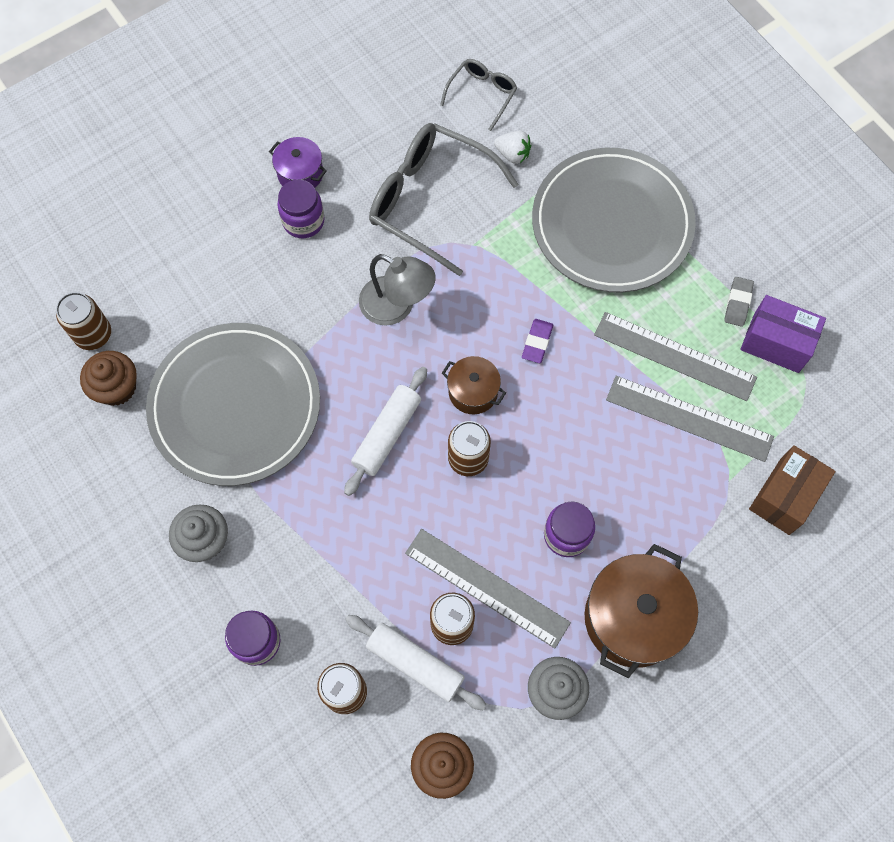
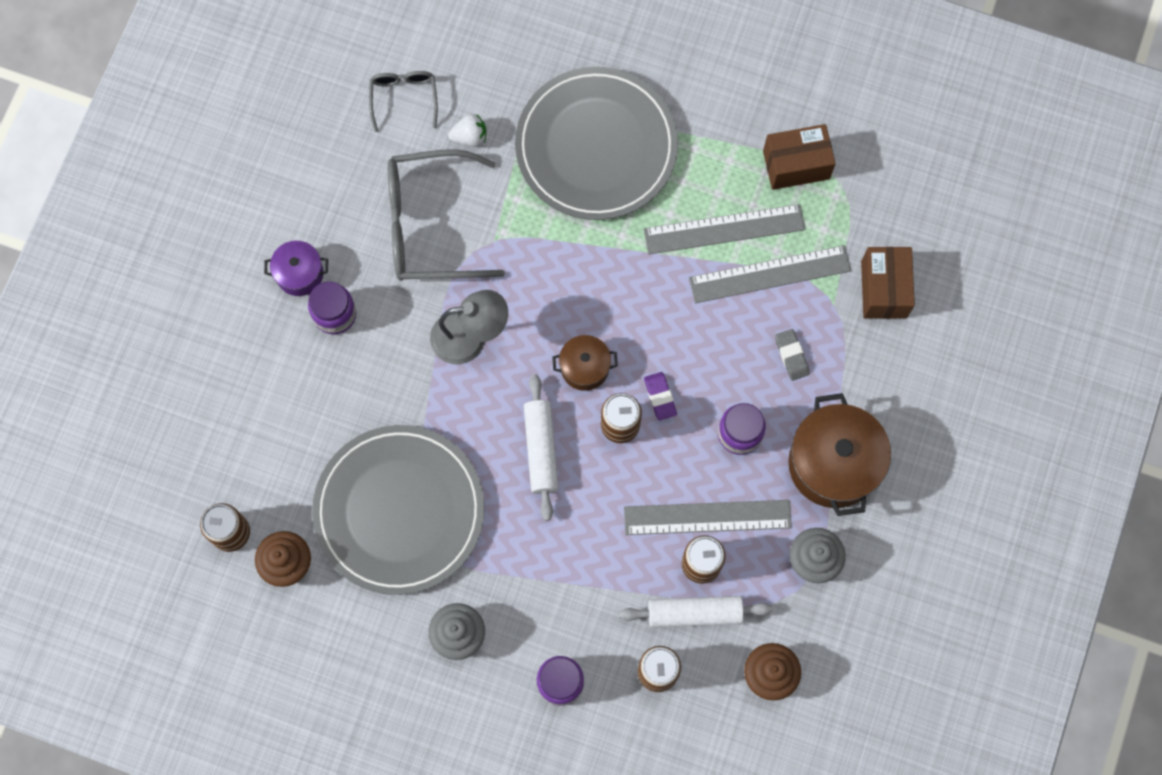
camera: 35 degrees left, 5 degrees up
purple eraser [522,319,553,363] -> purple eraser moved to [644,372,677,420]
grey eraser [724,277,754,327] -> grey eraser moved to [775,329,809,381]
purple box [740,295,826,373] -> brown box [763,124,836,190]

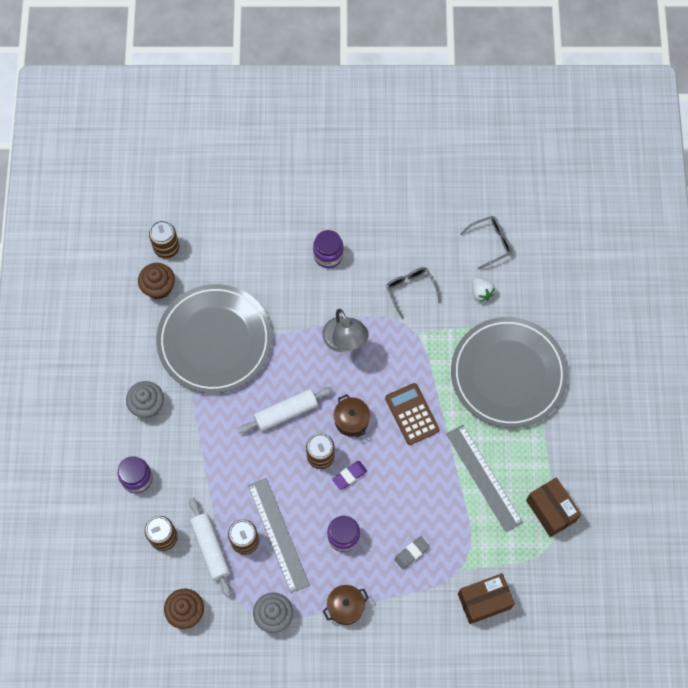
camera: 70 degrees right, 5 degrees down
purple pot [264,241,328,296] -> none
grey glasses [388,149,505,281] -> grey glasses [386,267,441,319], size x0.51
grey ruler [689,245,851,303] -> none
brown pot [788,393,891,516] -> brown pot [323,585,369,625], size x0.54
none -> brown calculator [385,383,439,445]

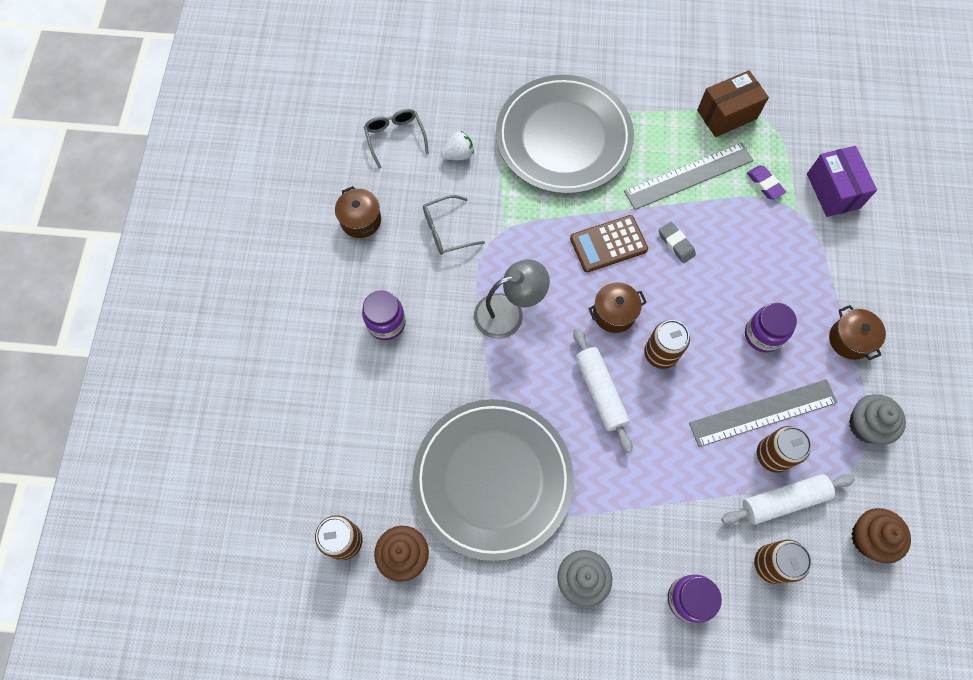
camera: 85 degrees left, 0 degrees up
purple eraser [332,461,367,490] -> purple eraser moved to [747,165,786,200]
grey eraser [394,536,430,570] -> grey eraser moved to [659,222,696,263]
brown box [458,573,515,624] -> purple box [807,146,877,217]
none -> brown pot [335,186,381,238]

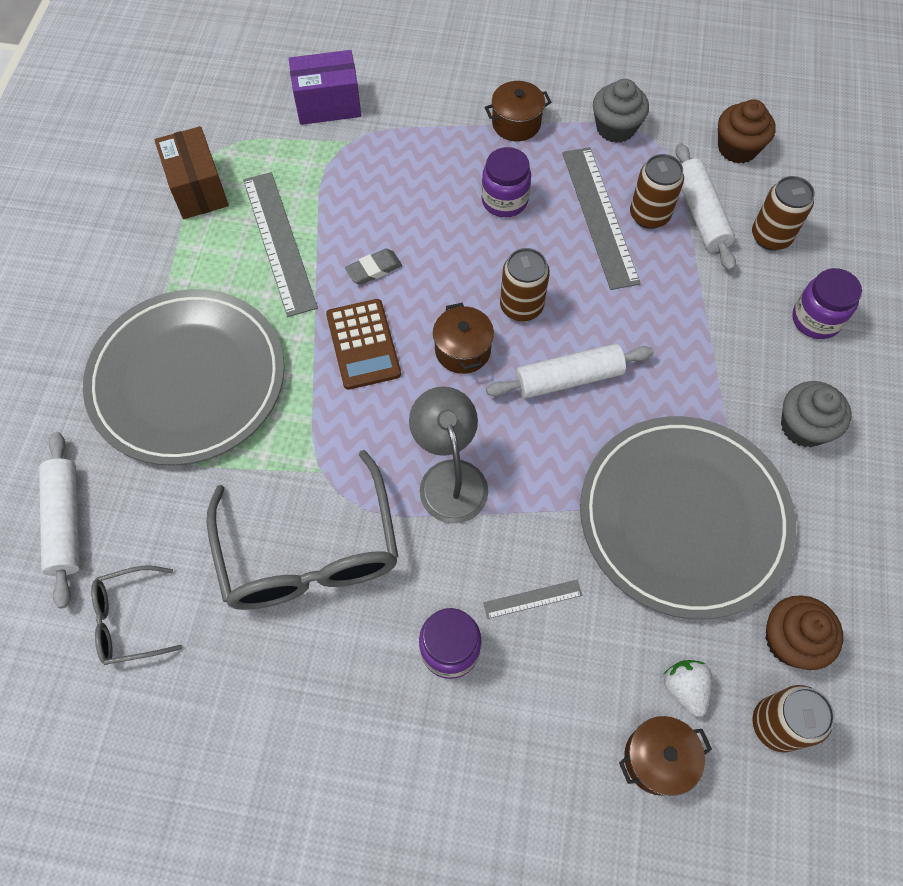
camera: 85 degrees left, 5 degrees down
brown pot [335,186,381,238] -> brown pot moved to [619,716,712,796]
grey glasses [423,195,485,255] -> grey glasses [207,450,399,610], size x1.96
white strawberry [441,131,474,160] -> white strawberry moved to [664,660,712,717]
purple eraser [747,165,786,200] -> none
none -> white rolling pin [39,432,80,608]
none -> grey ruler [483,580,582,619]

